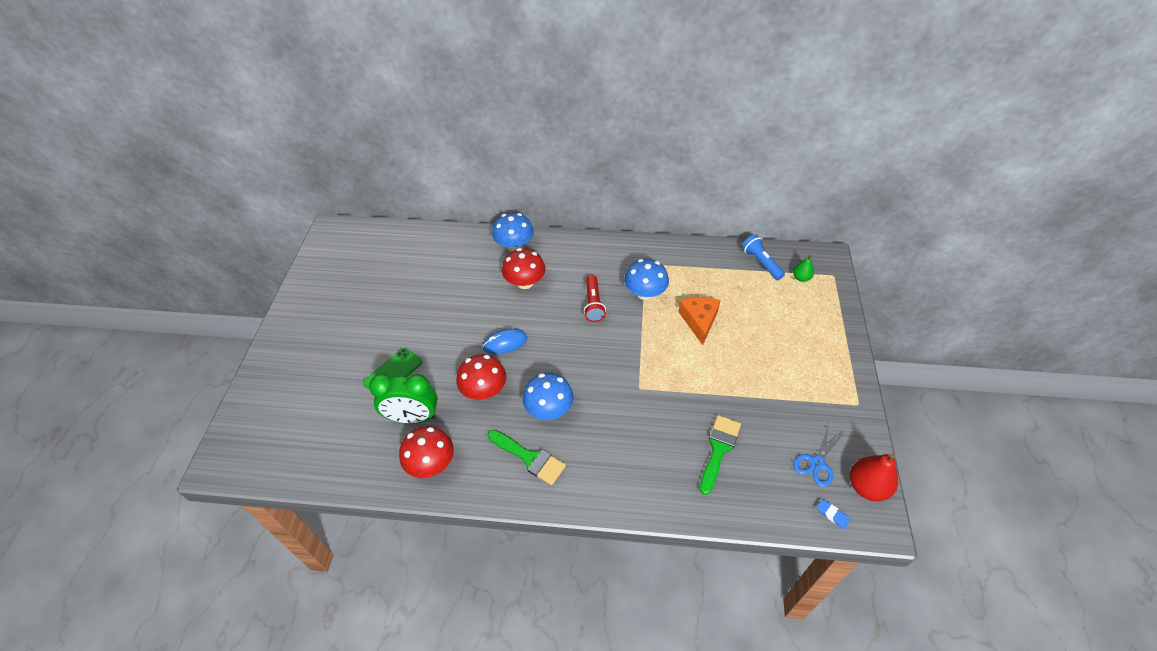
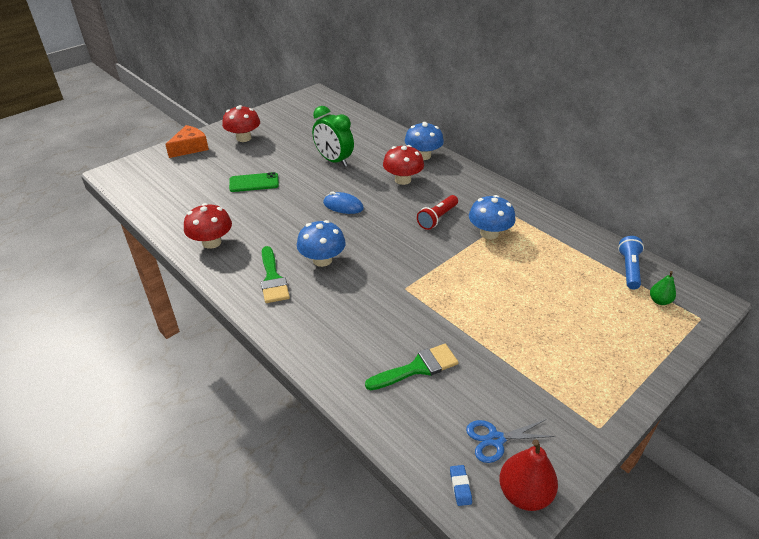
camera: 40 degrees right, 10 degrees down
green clock [369,374,438,424] -> green clock moved to [312,106,354,167]
red mushroom [456,354,506,400] -> red mushroom moved to [222,105,260,142]
orange cheese [679,297,721,345] -> orange cheese moved to [165,125,209,158]

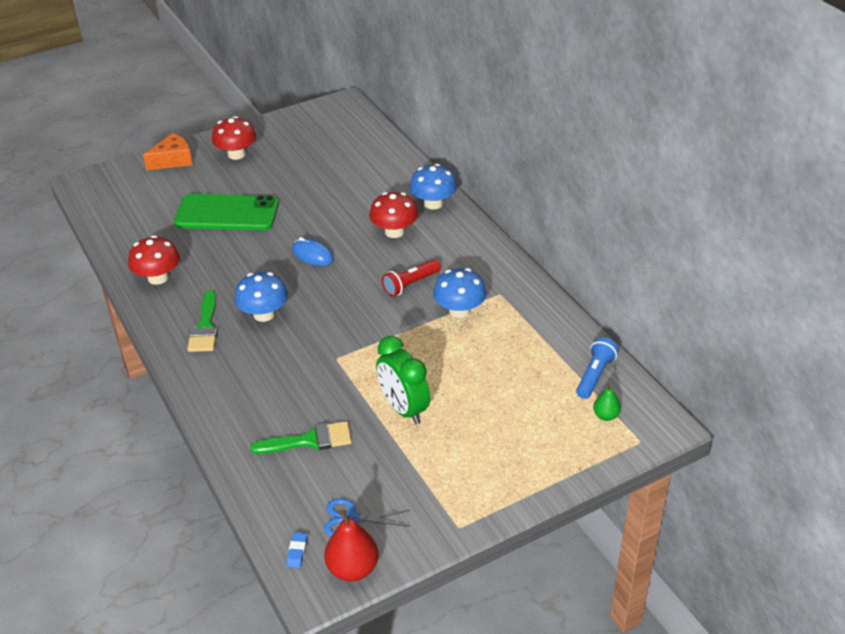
camera: 15 degrees right, 0 degrees up
green phone [229,172,279,192] -> green phone [174,194,279,230], size x1.77
green clock [312,106,354,167] -> green clock moved to [376,336,430,424]

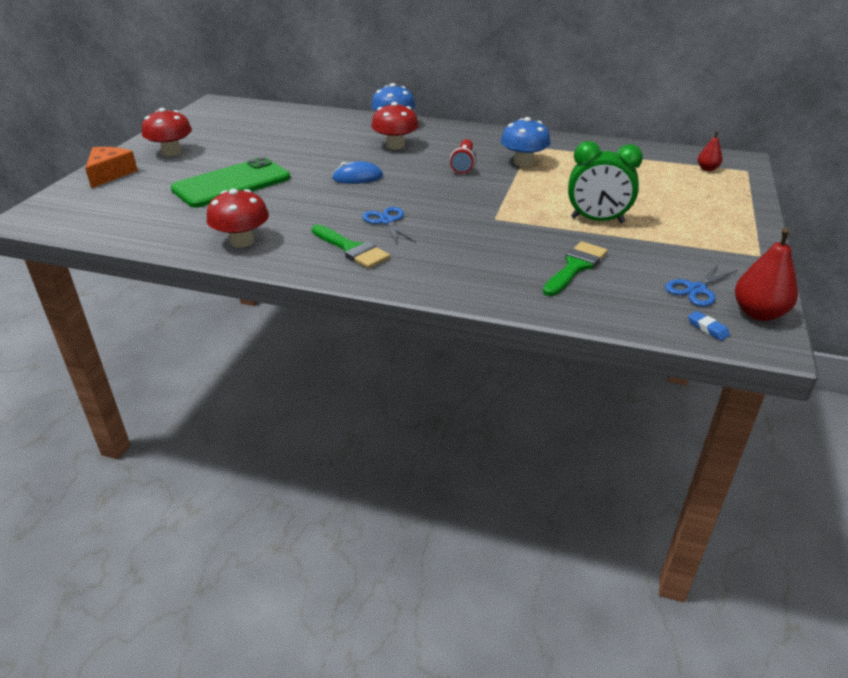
camera: 45 degrees left, 5 degrees down
blue mushroom [234,272,288,322] -> blue scissors [362,207,416,244]
blue flashlight [576,337,619,399] -> none
green pear [593,383,621,421] -> red pear [698,131,722,171]

